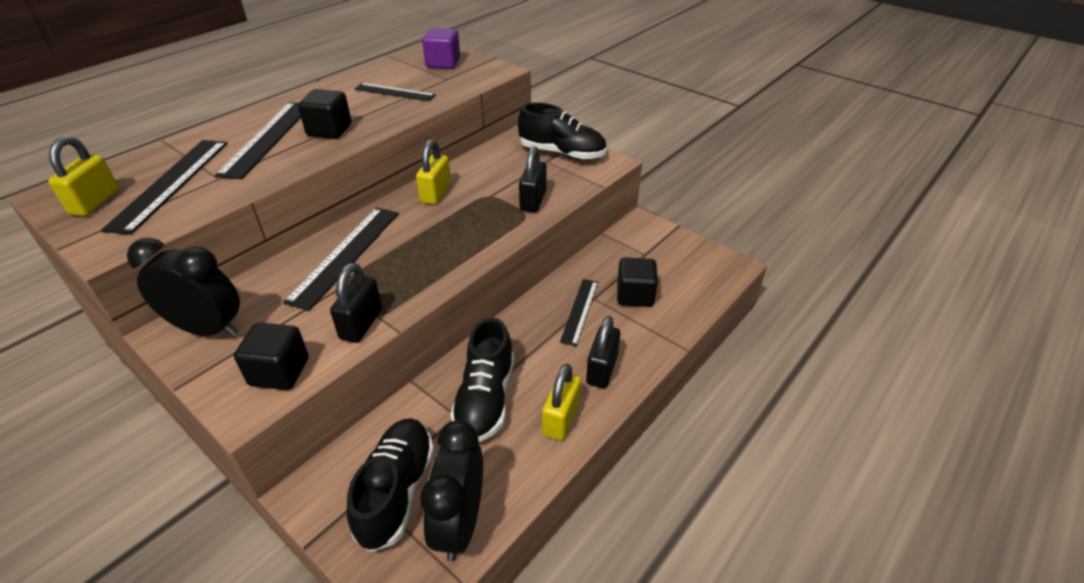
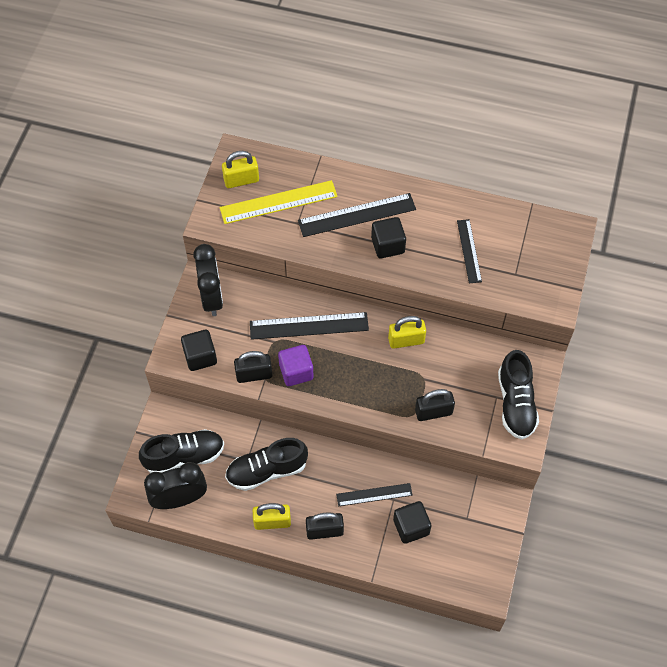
camera: 65 degrees right, 20 degrees up
black ruler [101,140,228,235] -> yellow ruler [220,180,338,224]
purple cube [422,28,460,69] -> purple cube moved to [278,345,313,386]

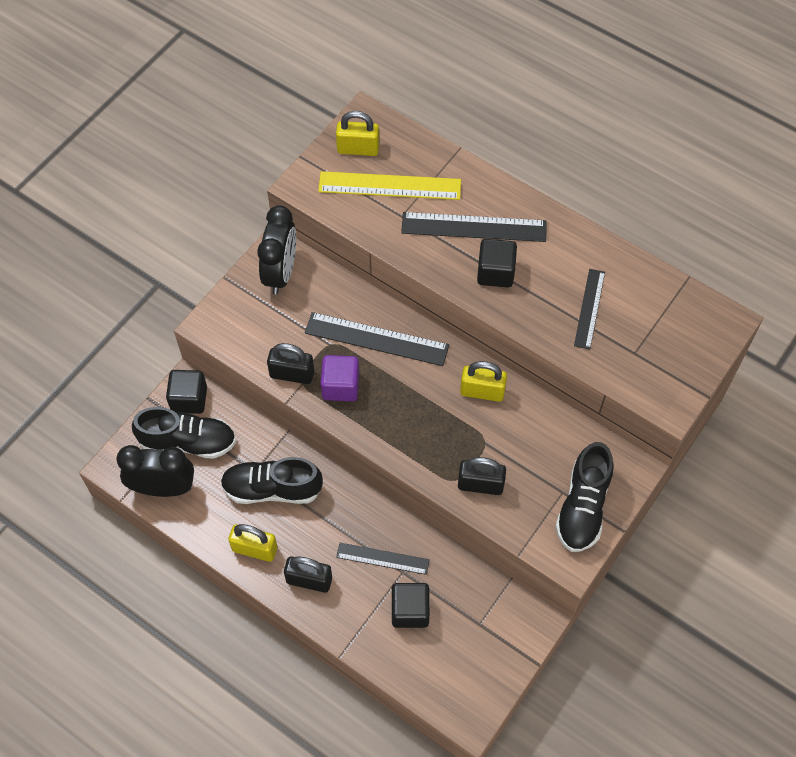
camera: 20 degrees right, 0 degrees up
black cube [181,330,217,371] -> black cube moved to [166,370,207,414]

